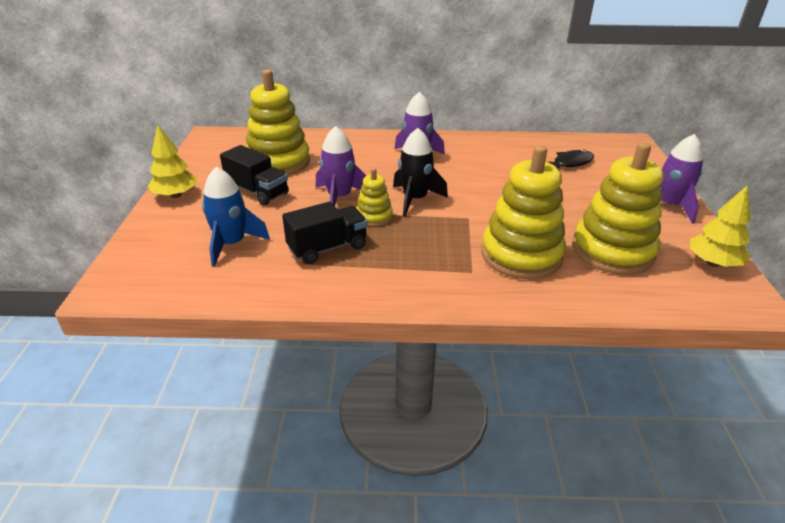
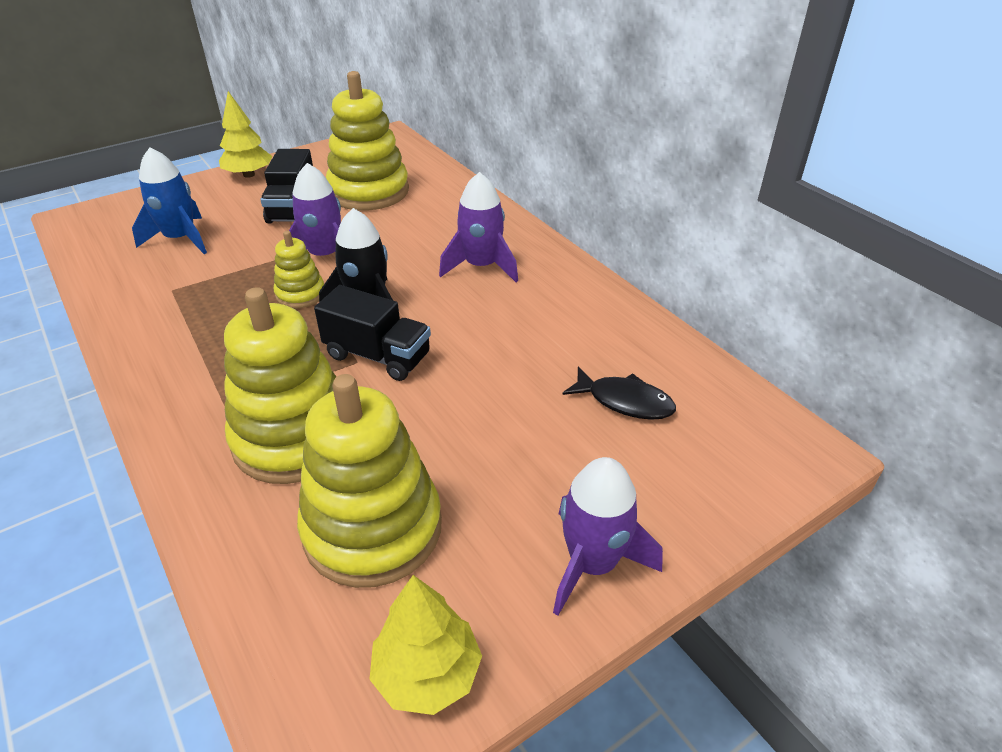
camera: 55 degrees right, 5 degrees up
black truck [282,202,368,264] -> black truck moved to [314,285,431,381]

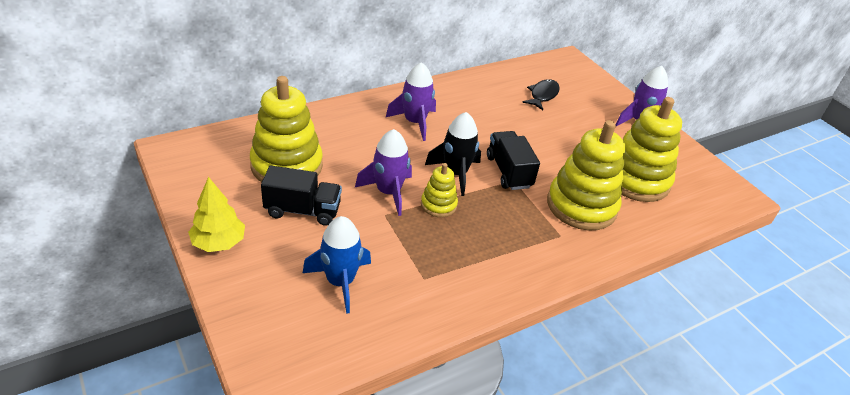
camera: 90 degrees left, 0 degrees up
black truck [314,285,431,381] -> black truck turned 45 degrees counterclockwise [487,131,540,190]
yellow tree [369,575,482,715] -> none

